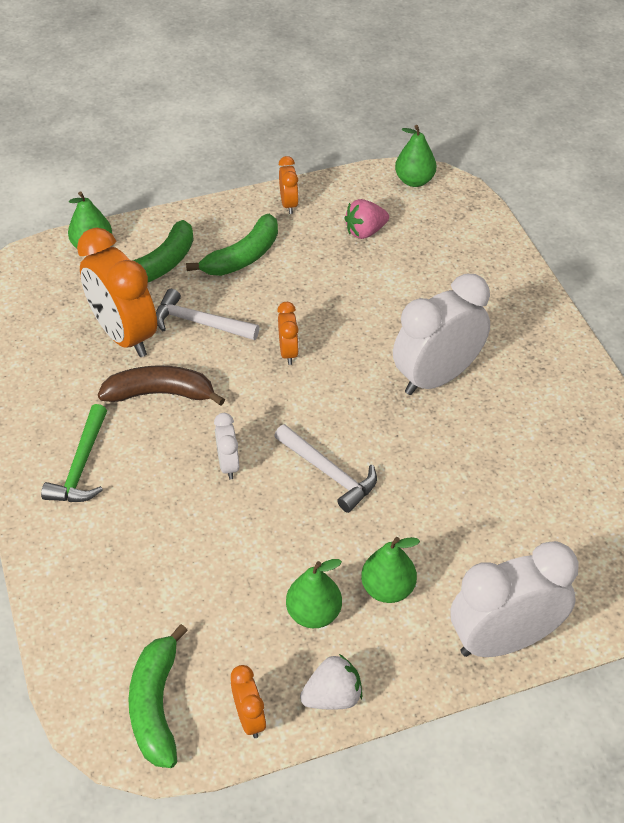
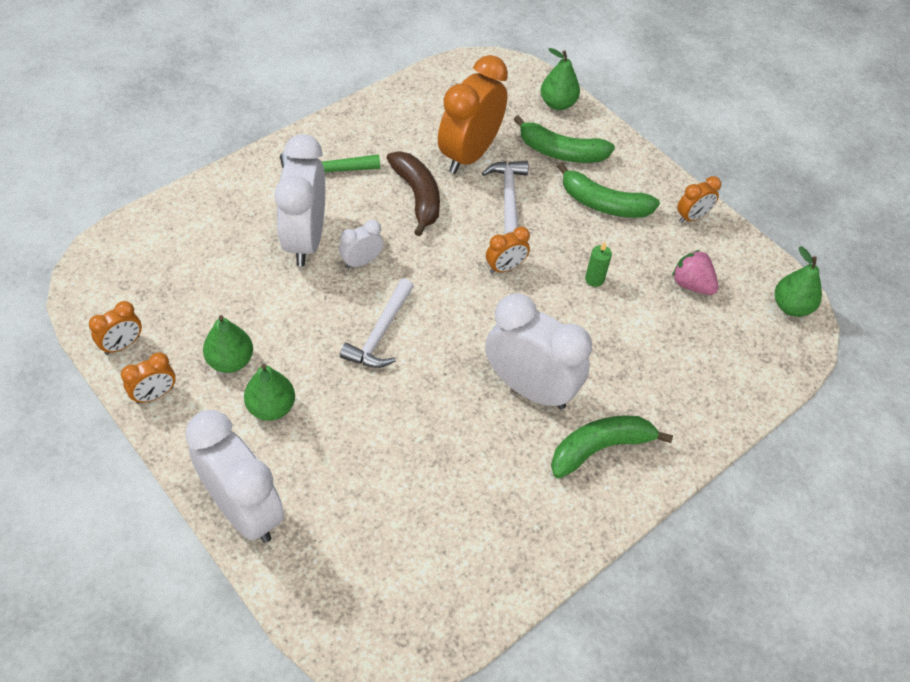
camera: 65 degrees right, 5 degrees up
green banana [128,624,188,768] -> green banana moved to [551,416,673,479]
white strawberry [300,654,362,710] -> orange clock [121,352,176,404]
none -> white clock [275,134,325,266]
none -> green candle [585,242,612,287]

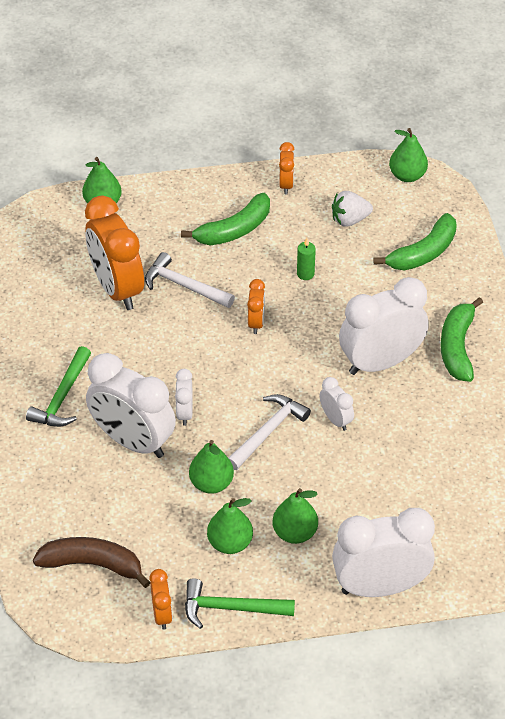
camera: 55 degrees left, 5 degrees down
orange clock [121,352,176,404] -> green hammer [185,578,295,629]
white hammer [340,278,414,368] -> white hammer turned 105 degrees counterclockwise [228,394,311,470]
brown banana [387,151,440,236] -> brown banana moved to [33,537,150,588]
green banana [513,115,615,163] -> green banana moved to [373,213,457,271]
pink strawberry [672,250,718,295] -> white strawberry [332,191,373,227]
none -> green pear [189,440,234,494]
none -> white clock [320,377,354,431]

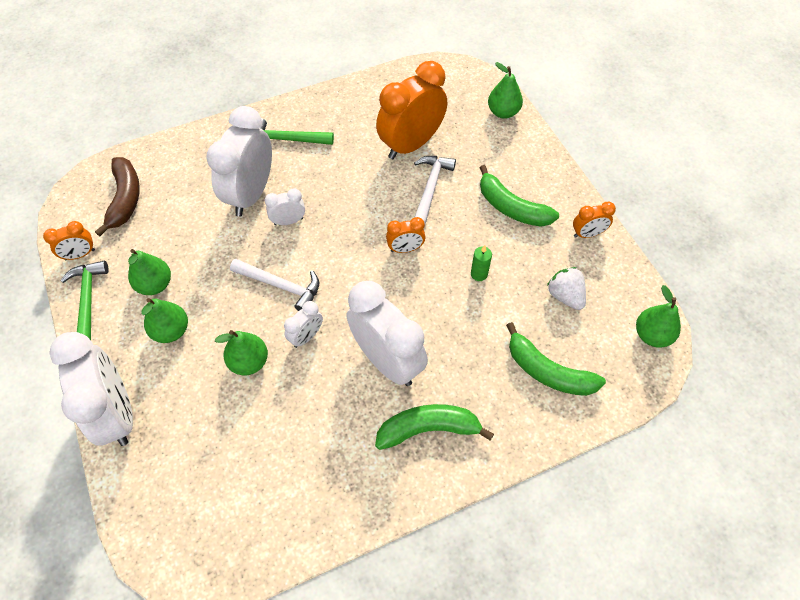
camera: 75 degrees right, 10 degrees up
green pear [189,440,234,494] -> green pear moved to [215,330,268,375]

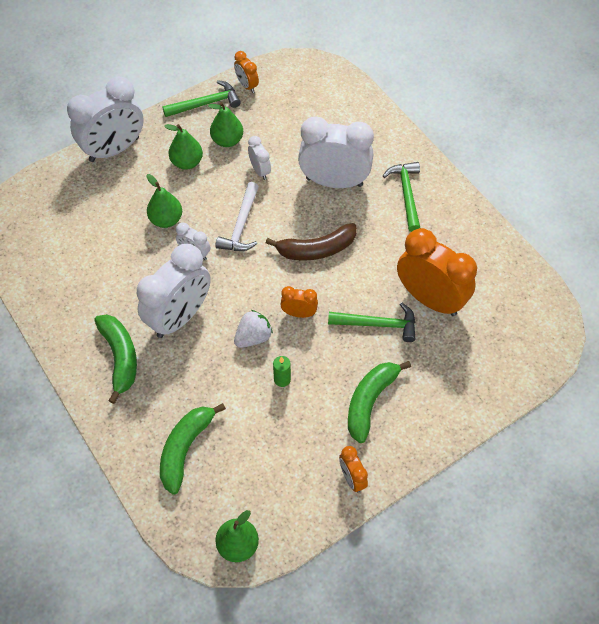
camera: 80 degrees right, 0 degrees up
brown banana [95,157,140,236] -> brown banana moved to [266,223,357,261]
white clock [265,188,305,225] -> white clock moved to [248,136,271,180]
orange clock [386,217,426,253] -> orange clock turned 120 degrees clockwise [280,286,318,318]
white hammer [414,156,456,224] -> green hammer [328,302,415,342]
green pear [488,62,523,119] -> none
white strawberry [547,267,586,310] -> white strawberry moved to [234,310,273,348]

